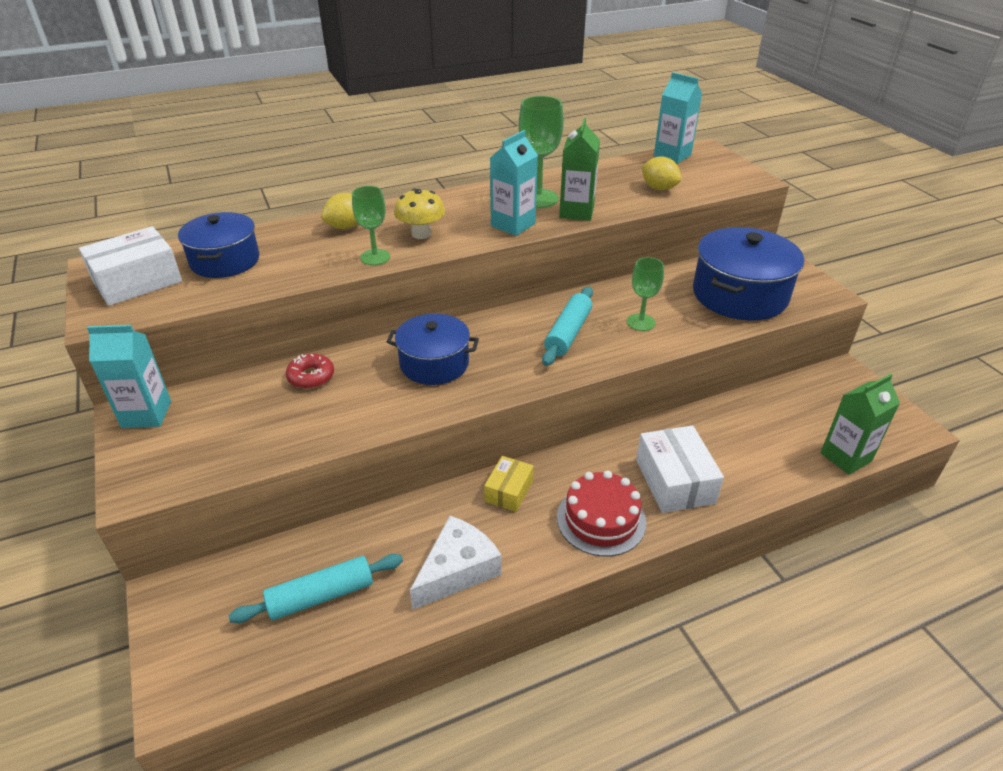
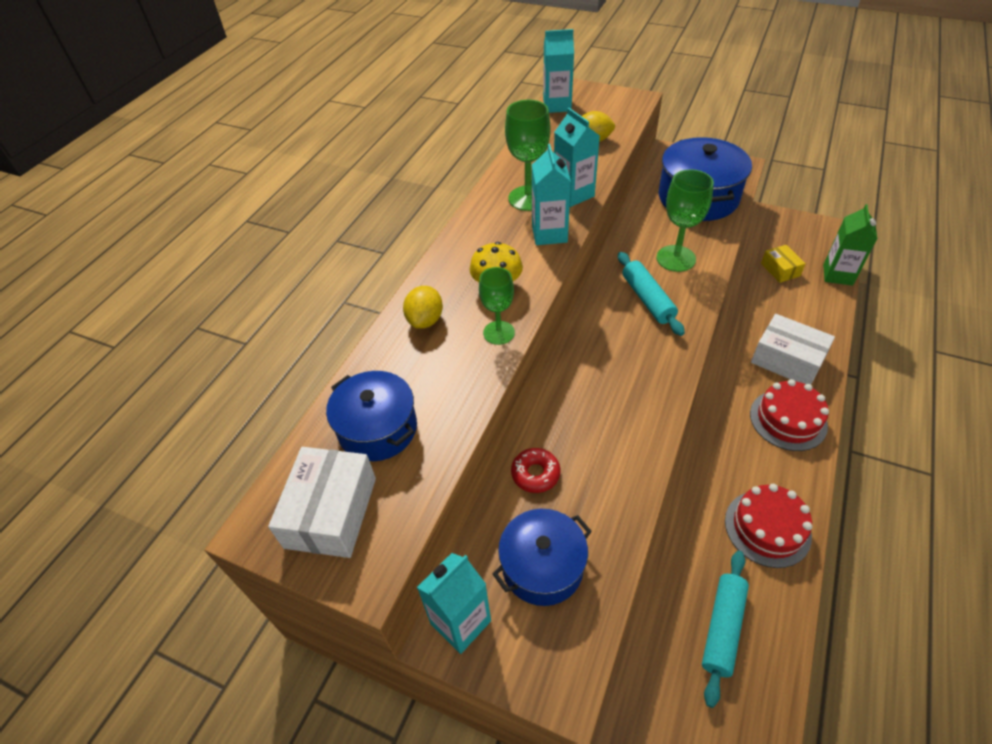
camera: 40 degrees left, 10 degrees up
blue pot [387,314,479,385] -> blue pot moved to [493,509,592,606]
white cheese [410,516,502,610] -> red cake [725,484,812,568]
yellow box [484,456,534,512] -> yellow box moved to [761,245,806,283]
green carton [559,118,600,221] -> turquoise carton [554,108,600,207]
green goblet [627,257,664,331] -> green goblet [656,169,714,272], size x1.54

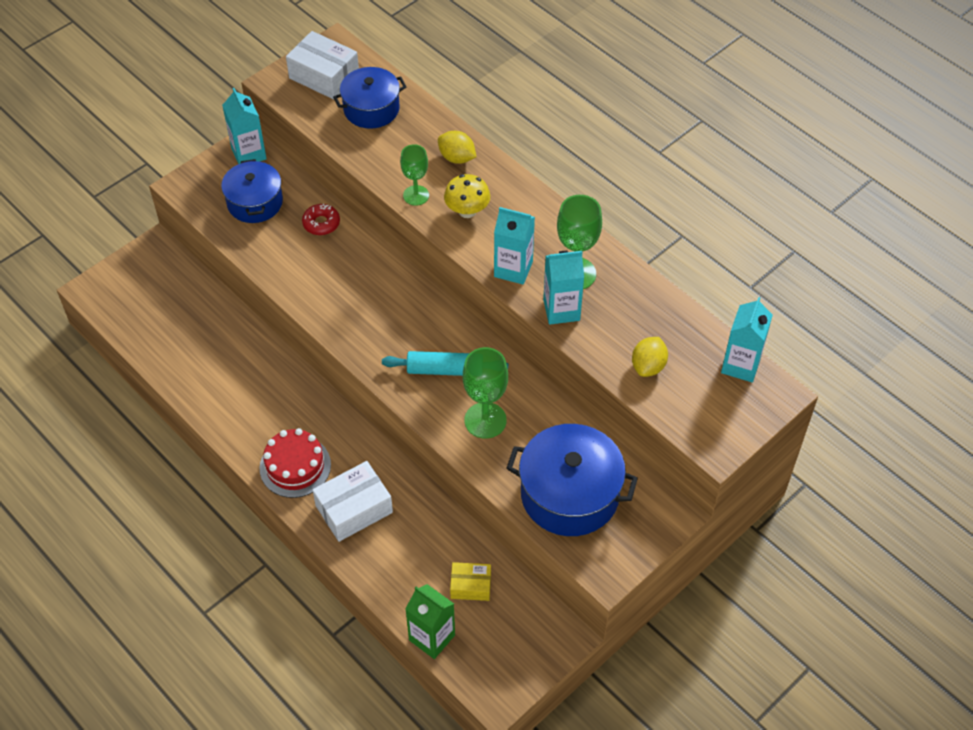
camera: 110 degrees right, 5 degrees up
turquoise rolling pin [702,550,749,708] -> none
red cake [725,484,812,568] -> none

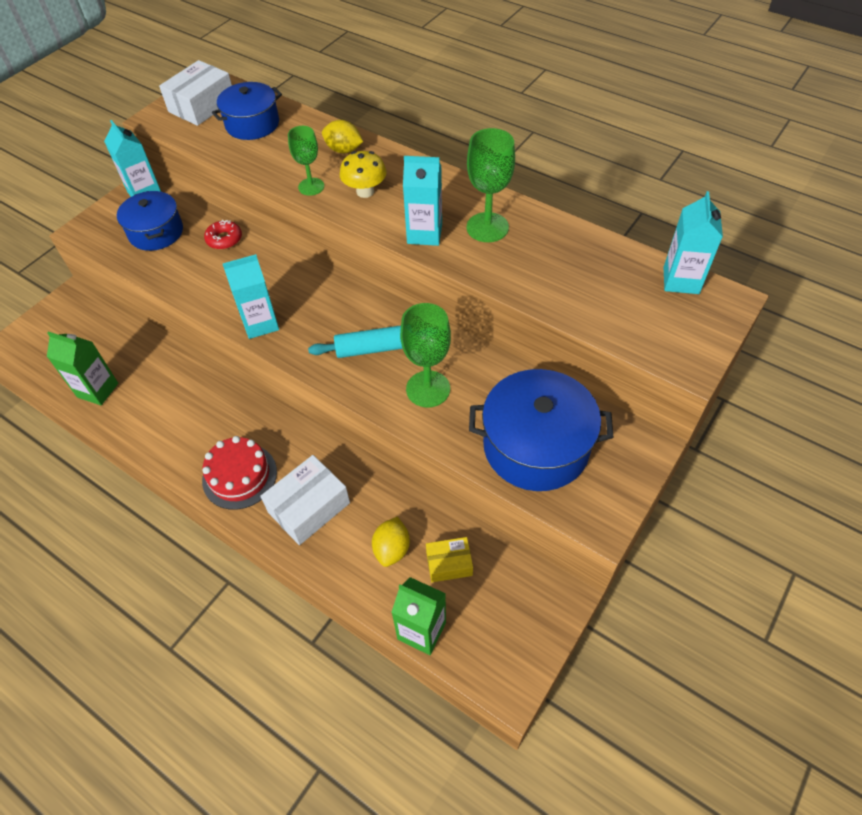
camera: 10 degrees left, 0 degrees up
white box [286,31,359,100] -> white box turned 75 degrees counterclockwise [159,60,232,126]
turquoise carton [543,251,584,325] -> turquoise carton moved to [223,254,279,339]
yellow lemon [632,337,668,377] -> yellow lemon moved to [372,517,410,567]
none -> green carton [47,332,118,405]

